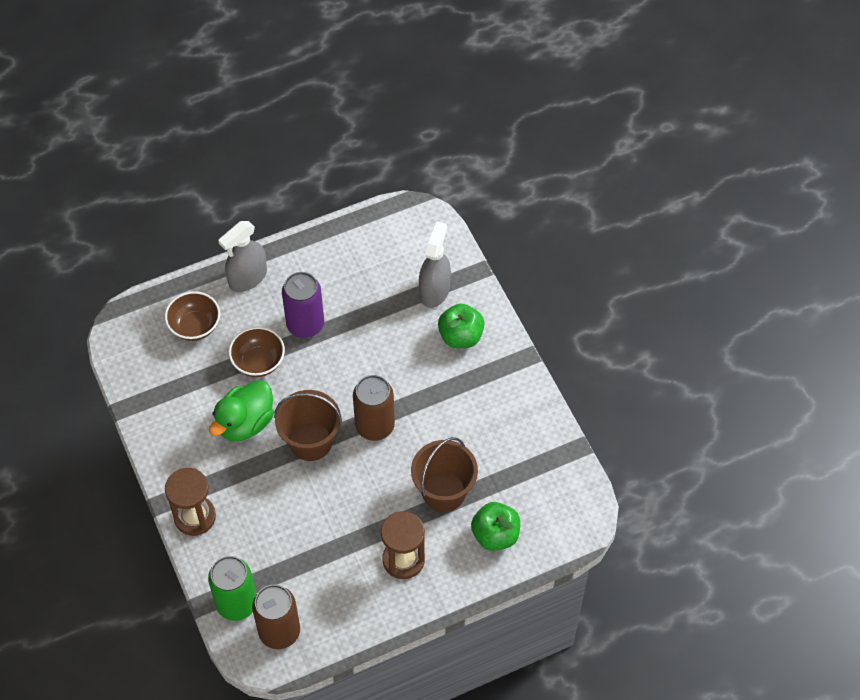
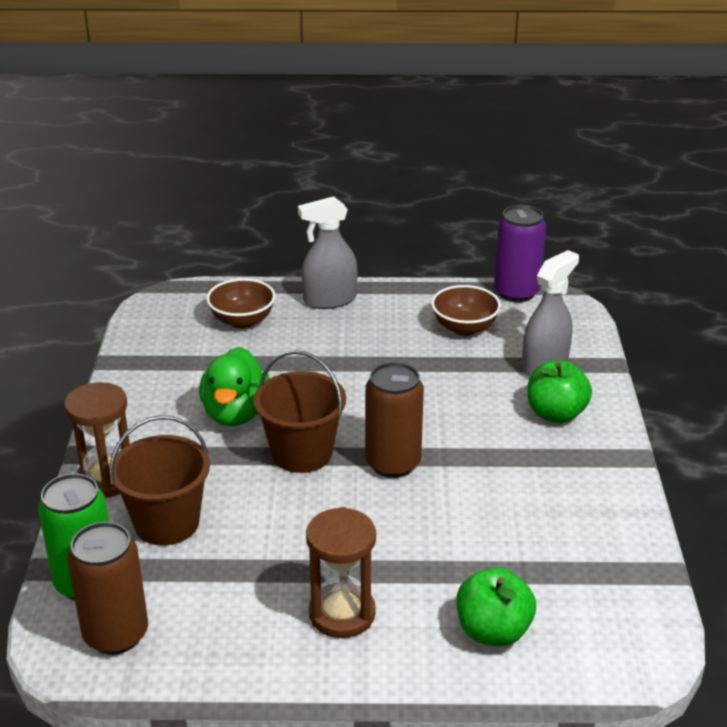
camera: 25 degrees right, 25 degrees down
green duck [209,380,274,441] -> green duck turned 60 degrees counterclockwise [199,347,269,426]
brown bowl [229,327,285,377] -> brown bowl moved to [431,285,501,336]
purple can [282,272,324,338] -> purple can moved to [494,205,546,302]
brown bucket [411,437,478,512] -> brown bucket moved to [109,415,210,545]

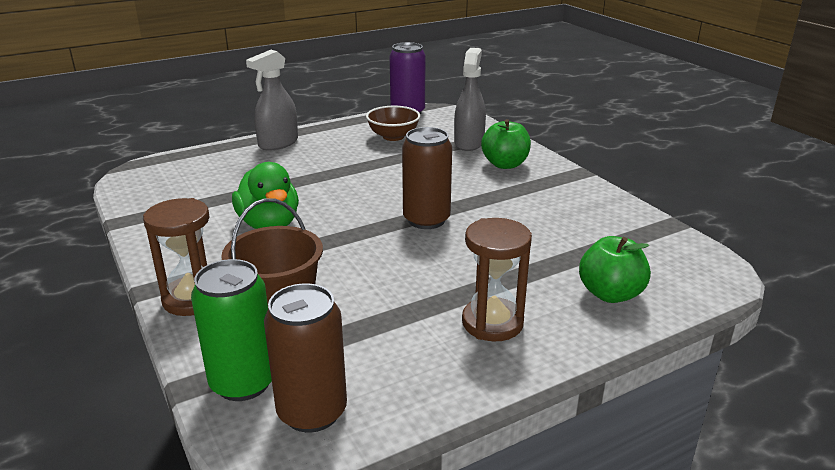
camera: 30 degrees left, 5 degrees down
brown bowl [206,278,276,329] -> none
brown bucket [254,350,346,473] -> none

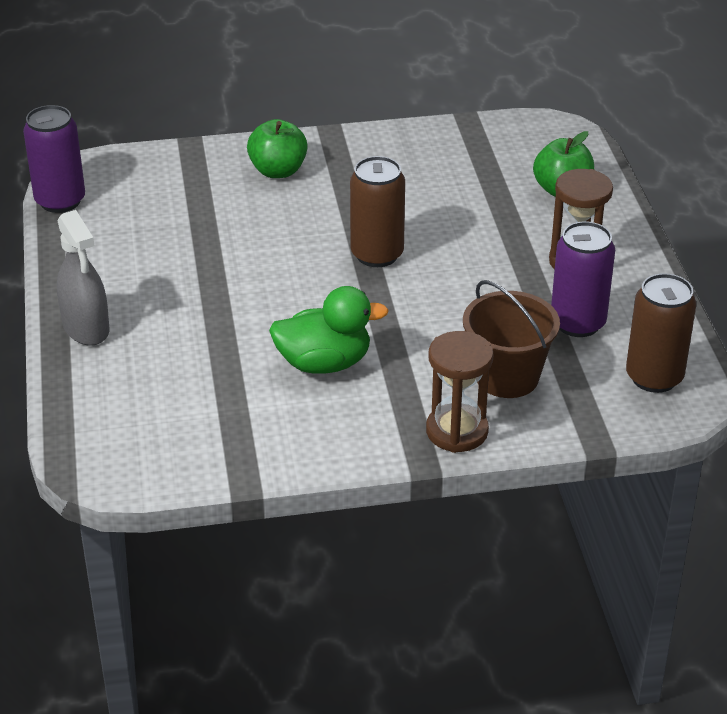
camera: 70 degrees left, 10 degrees up
green can [191,259,272,401] -> none
brown bowl [366,106,420,141] -> none
grey spray bottle [454,48,486,151] -> none
none -> purple can [551,221,615,337]

